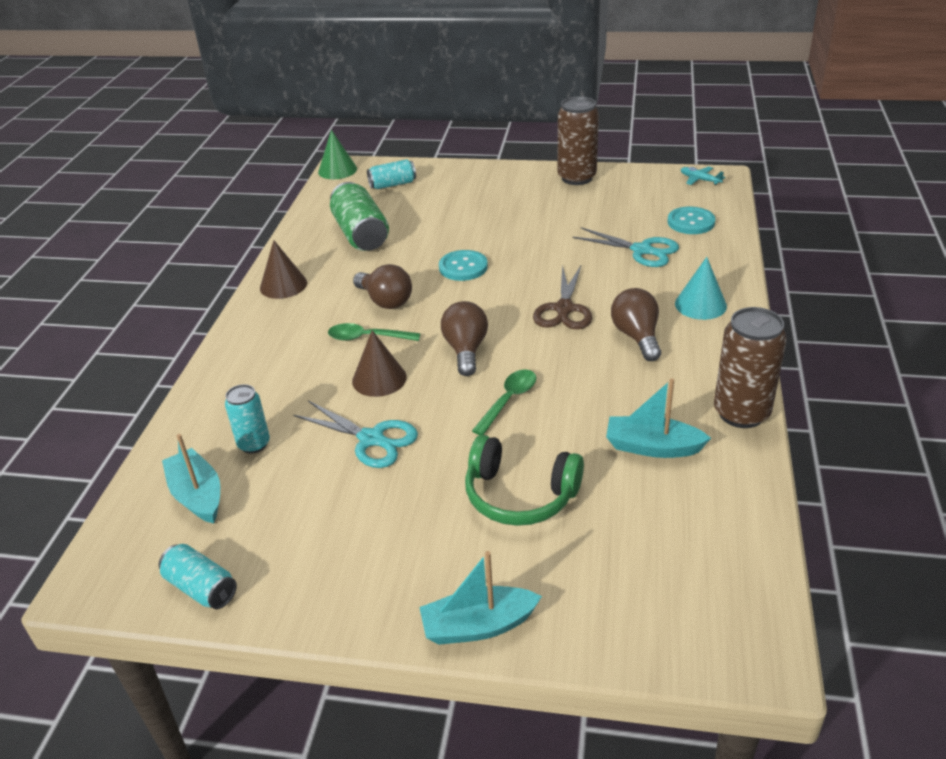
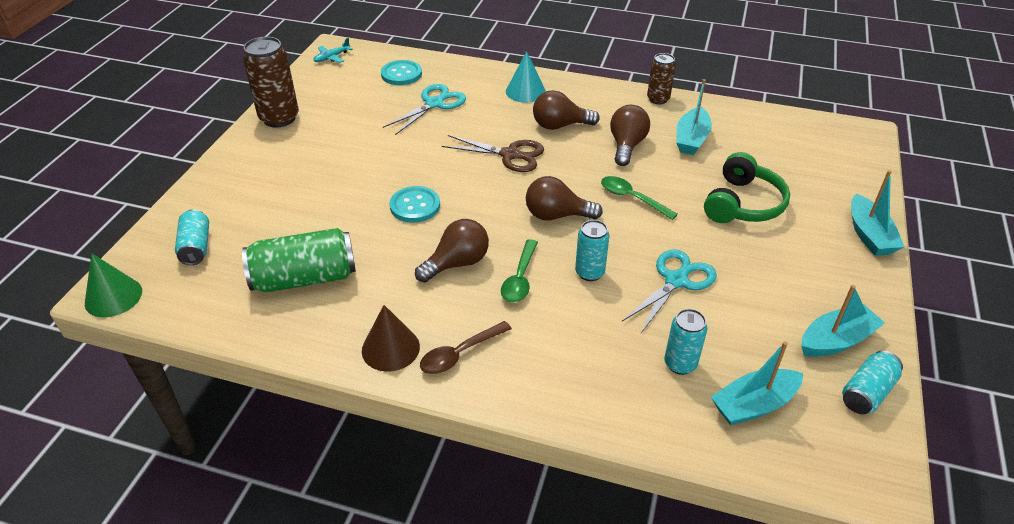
camera: 85 degrees left, 5 degrees up
brown cone [352,330,407,397] -> turquoise can [575,220,609,281]
brown can [714,307,787,428] -> brown can [647,53,676,104], size x0.59
none -> brown spoon [420,321,512,374]
none -> brown light bulb [610,105,650,166]
none -> turquoise boat [802,285,885,357]

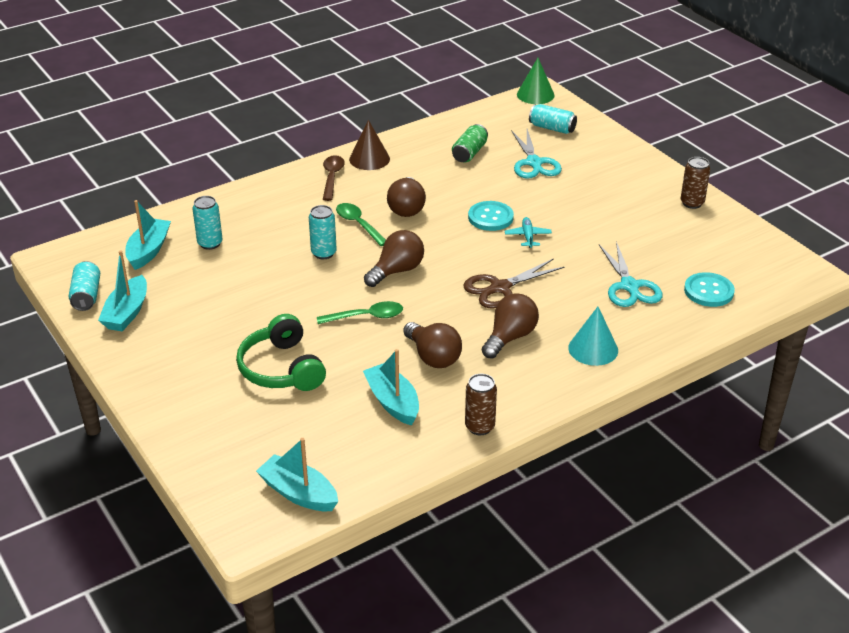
camera: 130 degrees right, 5 degrees down
green can [242,228,356,293] -> green can [452,124,488,162], size x0.59
brown can [243,37,299,128] -> brown can [681,157,710,209], size x0.59
turquoise plane [313,38,353,63] -> turquoise plane moved to [505,217,552,248]
turquoise scissors [622,249,717,333] -> turquoise scissors moved to [511,129,562,179]
turquoise boat [851,170,904,256] -> turquoise boat moved to [256,438,338,511]

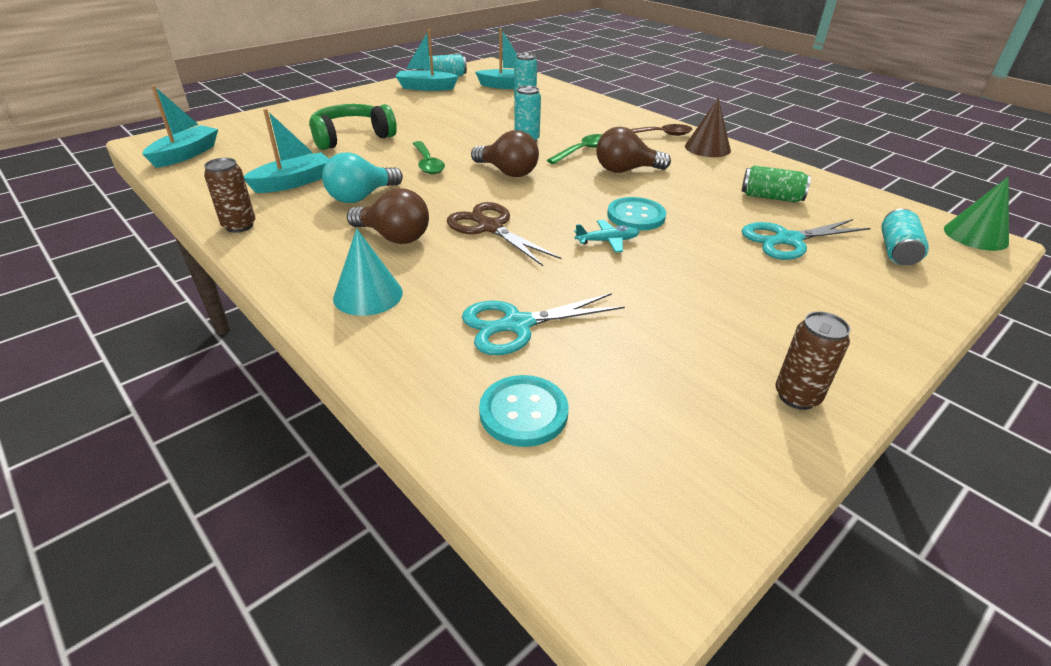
camera: 80 degrees right, 0 degrees up
brown light bulb [403,322,462,368] -> turquoise light bulb [322,152,403,203]

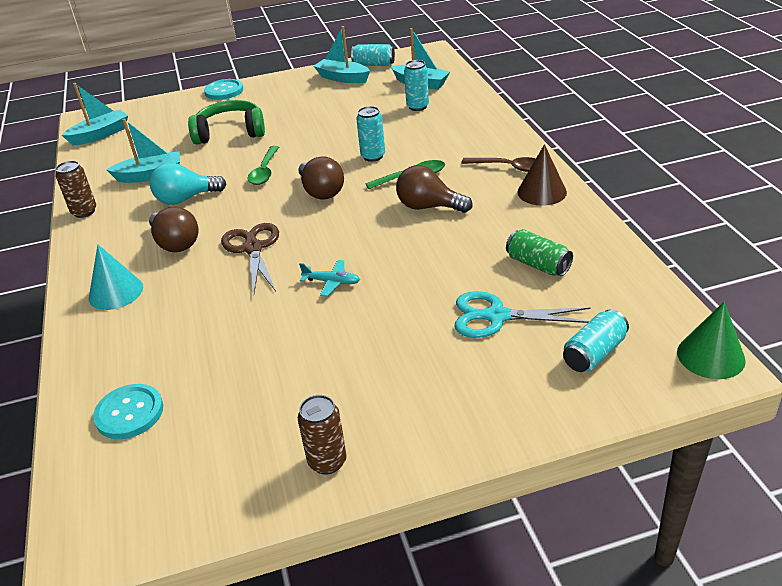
camera: 30 degrees right, 0 degrees up
turquoise scissors [462,293,625,355] -> none
turquoise button [607,197,666,231] -> turquoise button moved to [204,79,243,100]

